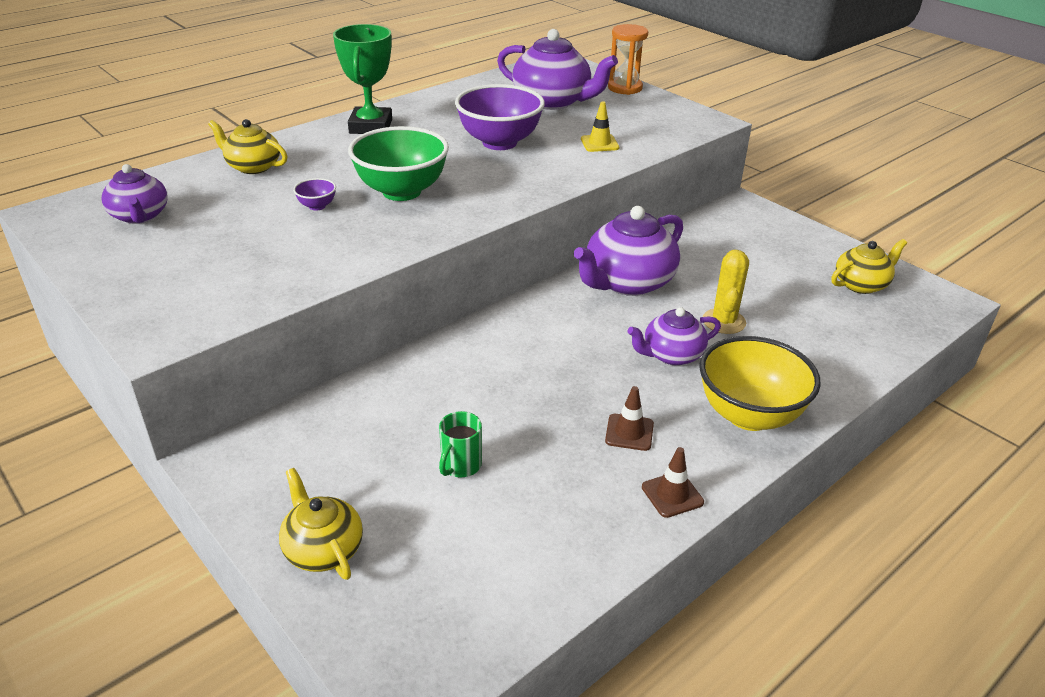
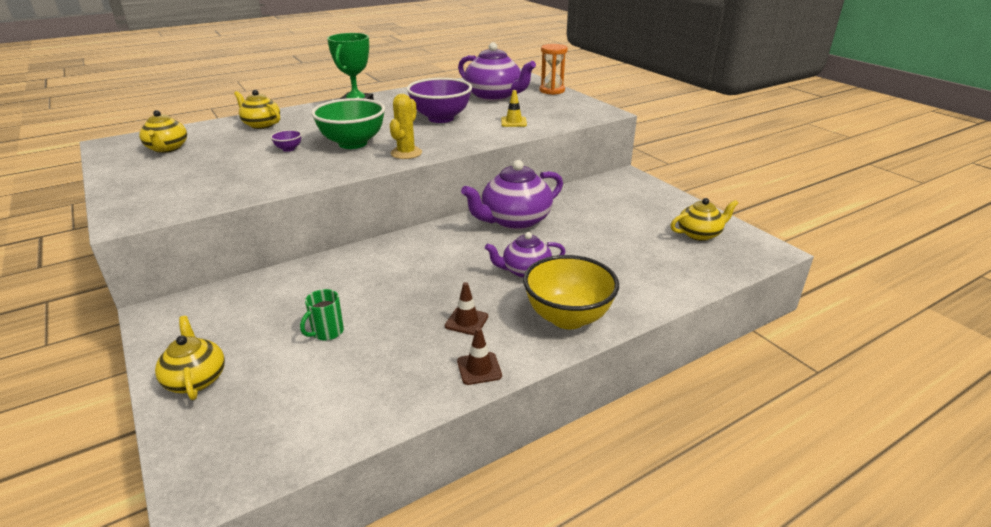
camera: 10 degrees right, 5 degrees down
purple teapot [101,164,167,224] -> yellow teapot [139,110,187,153]
yellow cactus [703,250,749,334] -> yellow cactus moved to [390,94,422,159]

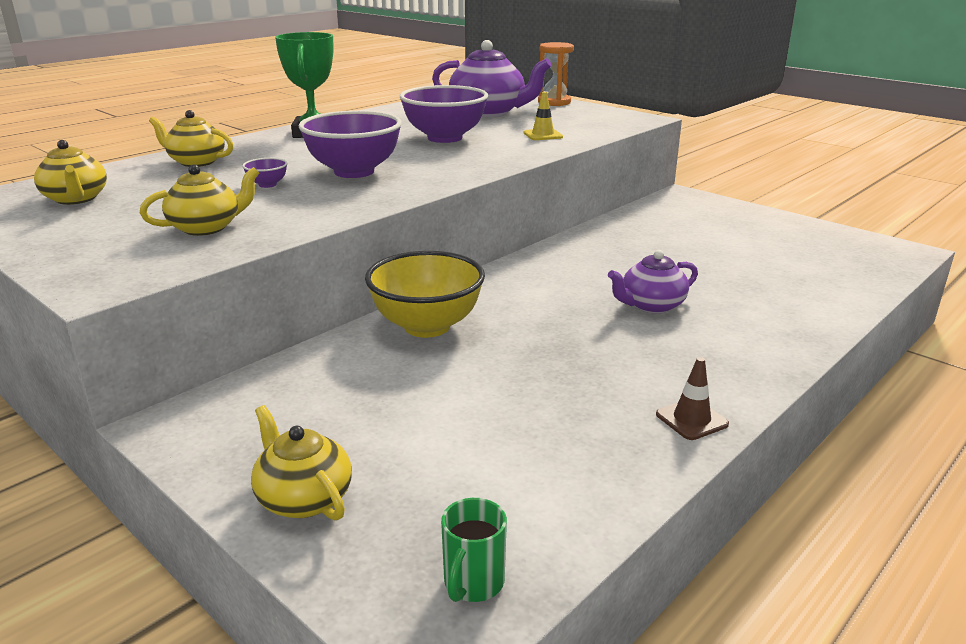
camera: 15 degrees left, 5 degrees down
green mug [300,289,344,341] -> green mug moved to [441,498,507,602]
green bowl [311,98,385,149] -> purple bowl [299,110,402,178]
yellow cactus [390,94,422,159] -> none
brown traffic cone [445,282,488,335] -> none
purple teapot [461,160,563,230] -> none
yellow bowl [523,255,619,329] -> yellow bowl moved to [365,251,485,338]
yellow teapot [671,198,738,241] -> yellow teapot moved to [140,164,259,236]

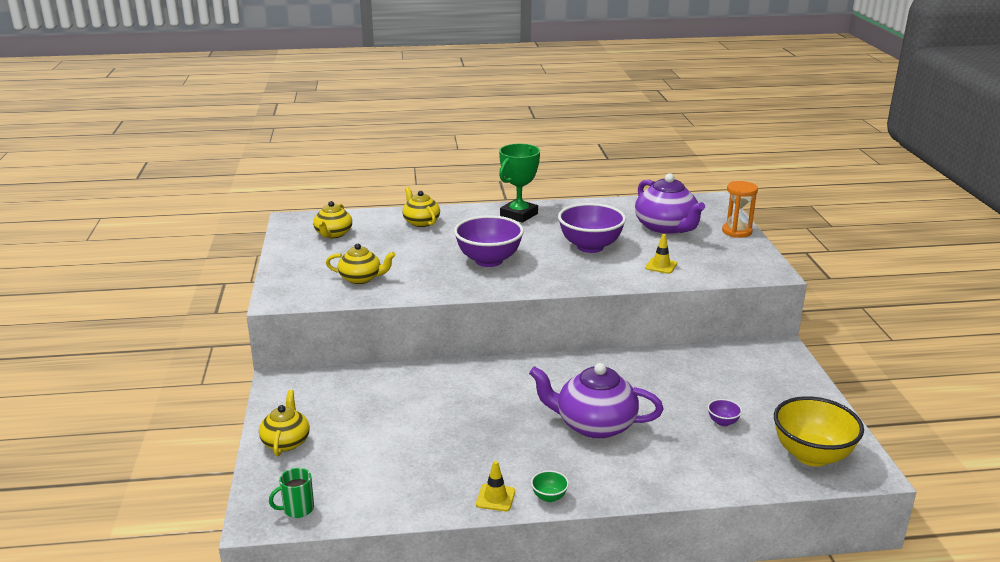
camera: 40 degrees right, 0 degrees up
purple bowl [242,158,288,188] -> purple bowl moved to [708,399,742,426]
yellow bowl [365,251,485,338] -> yellow bowl moved to [774,396,864,467]
purple teapot [608,250,698,313] -> purple teapot [529,363,664,439], size x1.66
brown traffic cone [656,357,729,440] -> yellow traffic cone [476,461,515,511]
none -> green bowl [531,470,569,502]

